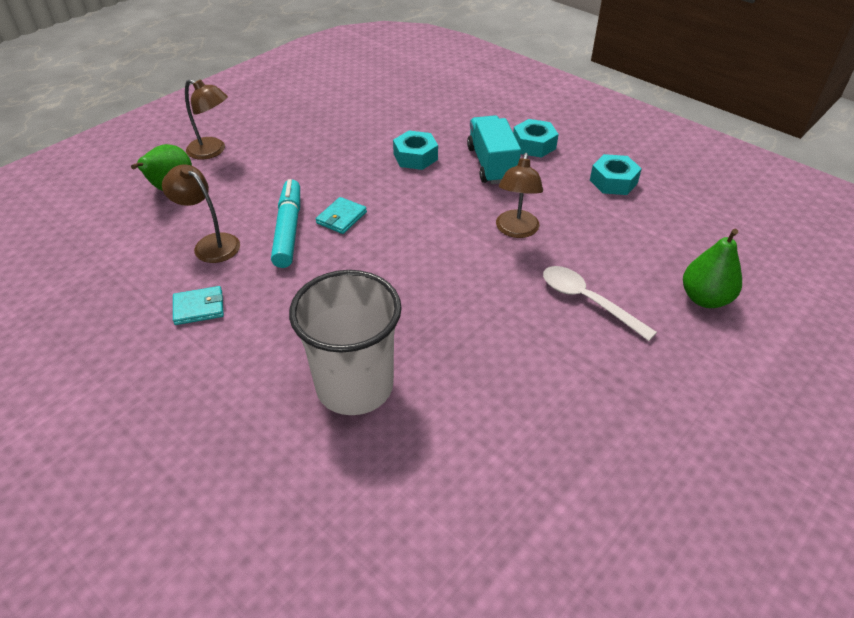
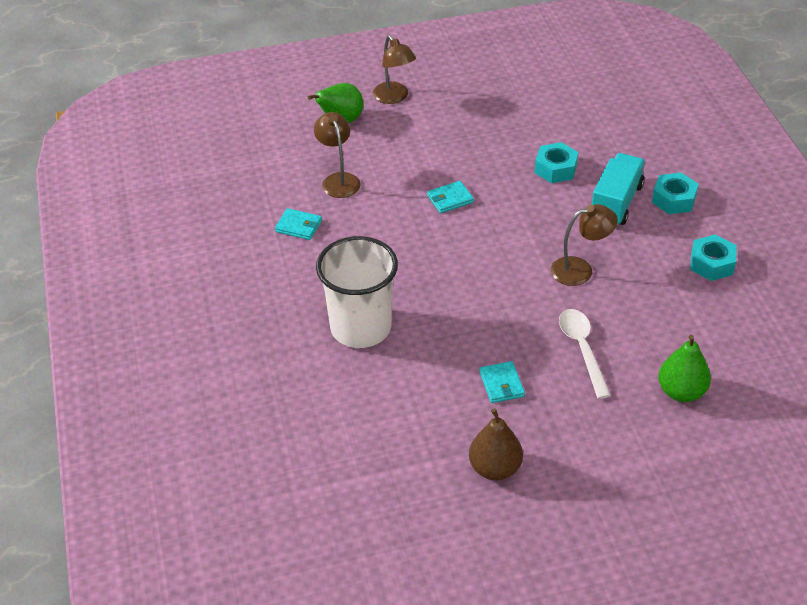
camera: 35 degrees right, 0 degrees up
turquoise marker [271,179,300,268] -> none
brown lamp [496,153,543,238] -> brown lamp turned 150 degrees counterclockwise [551,204,618,286]
none -> brown pear [469,408,523,480]
none -> turquoise wallet [479,361,525,403]

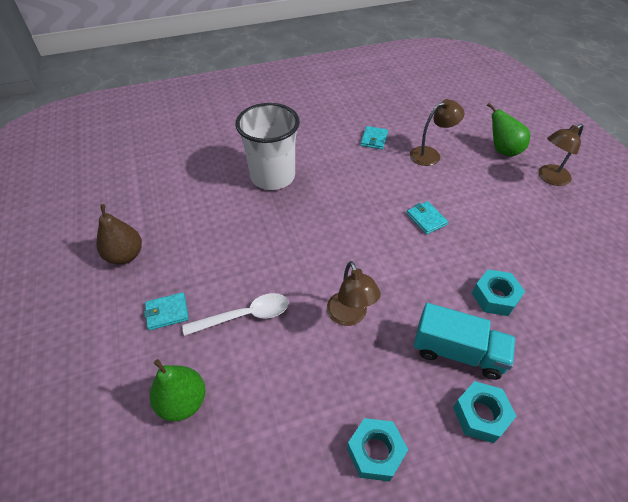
camera: 85 degrees right, 5 degrees up
turquoise wallet [479,361,525,403] -> turquoise wallet moved to [144,292,189,330]

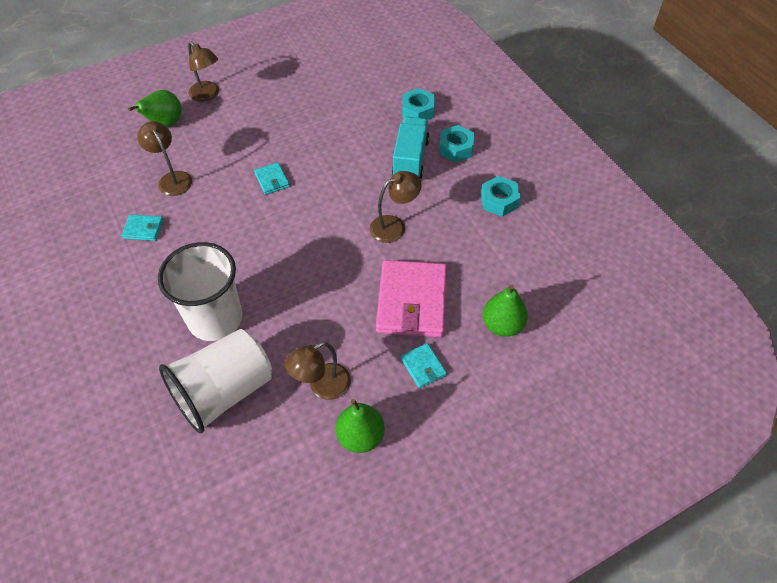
camera: 100 degrees left, 5 degrees up
brown pear [96,204,142,265] -> green pear [335,399,385,453]
white spoon [182,293,289,336] -> pink wallet [376,260,447,337]
turquoise wallet [406,201,448,234] -> turquoise wallet turned 75 degrees counterclockwise [254,162,290,195]
turquoise nut [472,269,525,316] -> turquoise nut moved to [402,88,435,120]
none -> white cup [159,329,272,434]
none -> brown lamp [285,342,351,400]

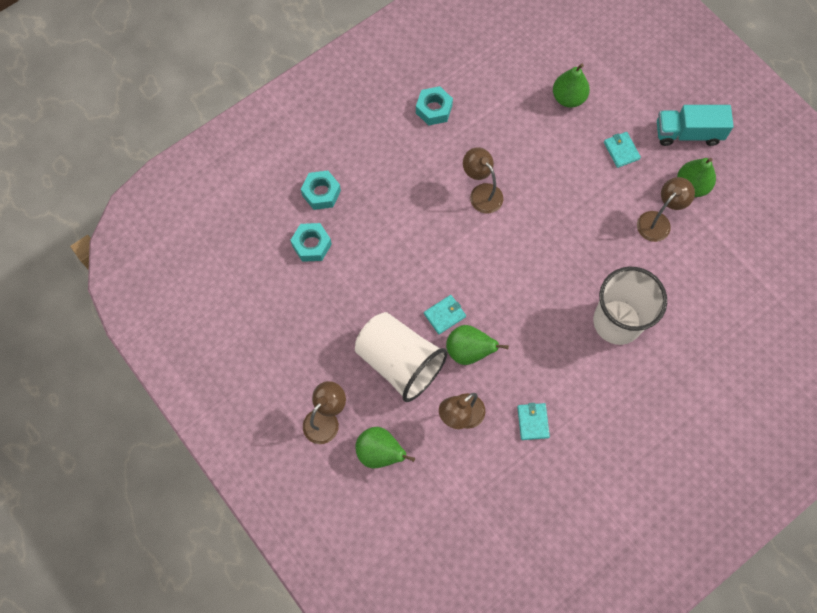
camera: 100 degrees left, 15 degrees up
white cup [159,329,272,434] -> white cup moved to [355,312,447,402]
brown lamp [285,342,351,400] -> brown lamp turned 90 degrees counterclockwise [637,177,695,242]
pink wallet [376,260,447,337] -> none
turquoise truck [392,117,430,179] -> turquoise truck moved to [657,105,734,146]
turquoise wallet [401,343,447,389] -> turquoise wallet turned 75 degrees counterclockwise [604,132,641,168]
turquoise nut [439,125,474,163] -> turquoise nut moved to [290,223,332,262]
none -> green pear [446,325,509,365]

